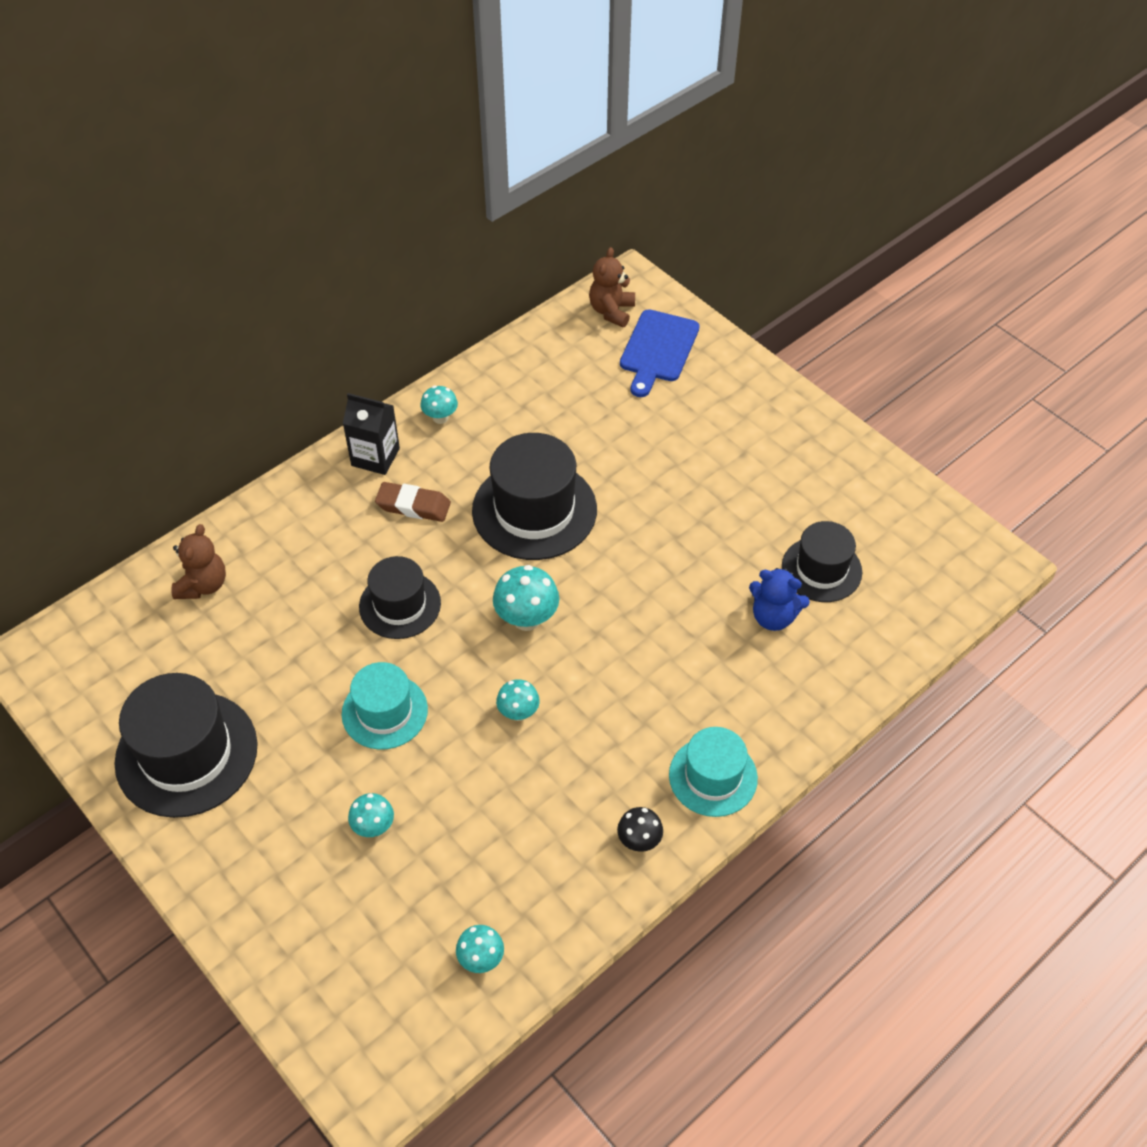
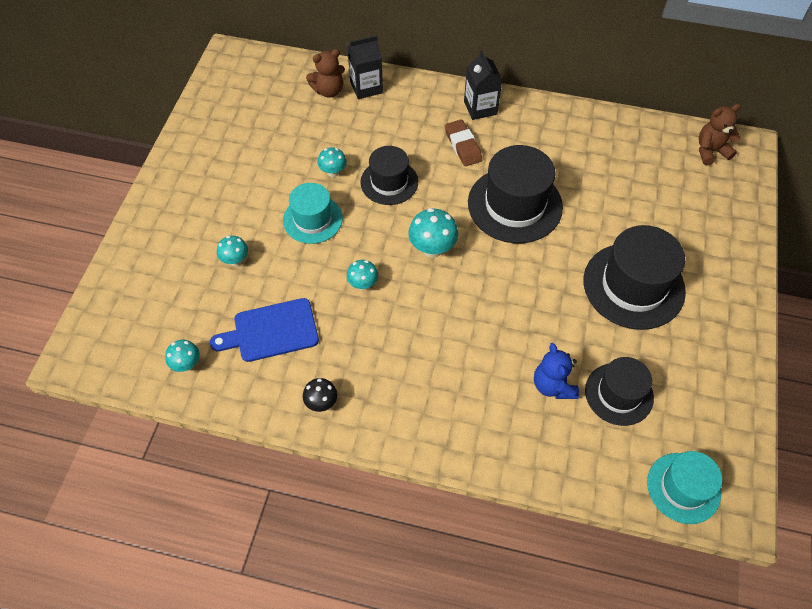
camera: 55 degrees right, 5 degrees up
black hat [114,673,258,818] -> black hat moved to [583,225,686,330]
turquoise mushroom [421,386,458,424] -> turquoise mushroom moved to [318,147,346,177]
blue cutting board [620,309,700,397] -> blue cutting board moved to [210,298,319,362]
turquoise hat [669,727,758,817] -> turquoise hat moved to [647,451,722,524]
none -> black carton [347,35,383,99]

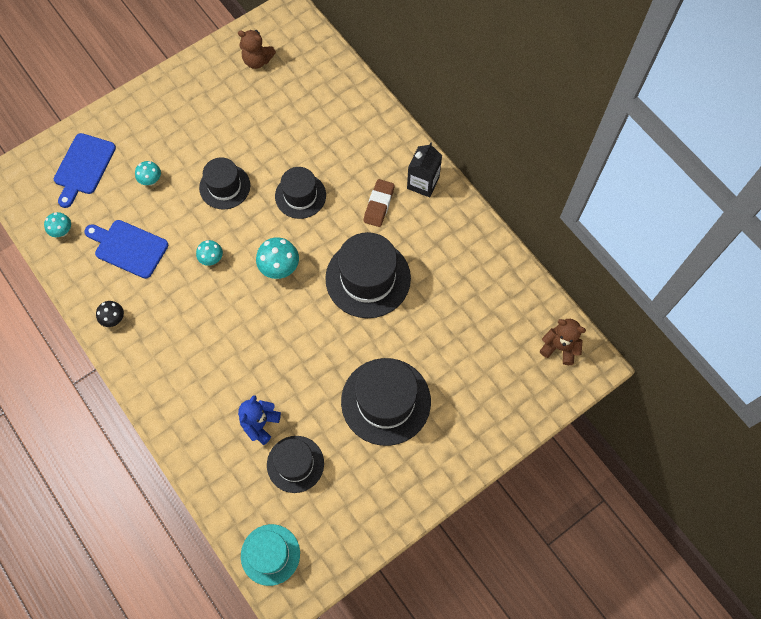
camera: 40 degrees right, 10 degrees up
turquoise hat [283,183,343,244] -> black hat [199,157,250,210]
brown teddy bear [306,49,345,98] -> brown teddy bear moved to [238,30,276,69]
turquoise mushroom [318,147,346,177] -> none
black carton [347,35,383,99] -> none
none -> blue cutting board [54,133,116,208]

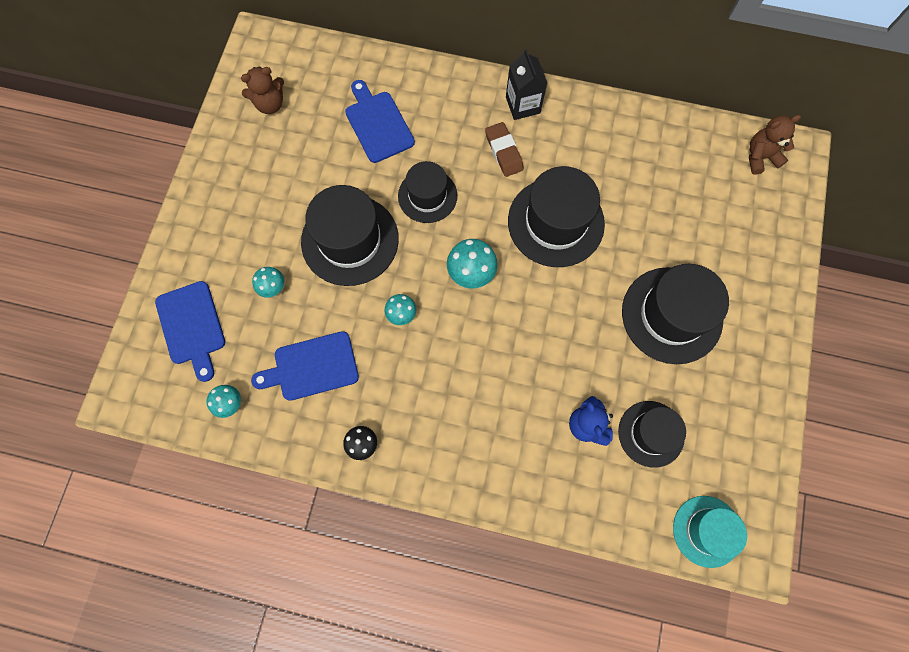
camera: 40 degrees left, 5 degrees up
black hat [199,157,250,210] -> black hat [301,185,399,286], size x1.61
none -> blue cutting board [345,80,415,163]

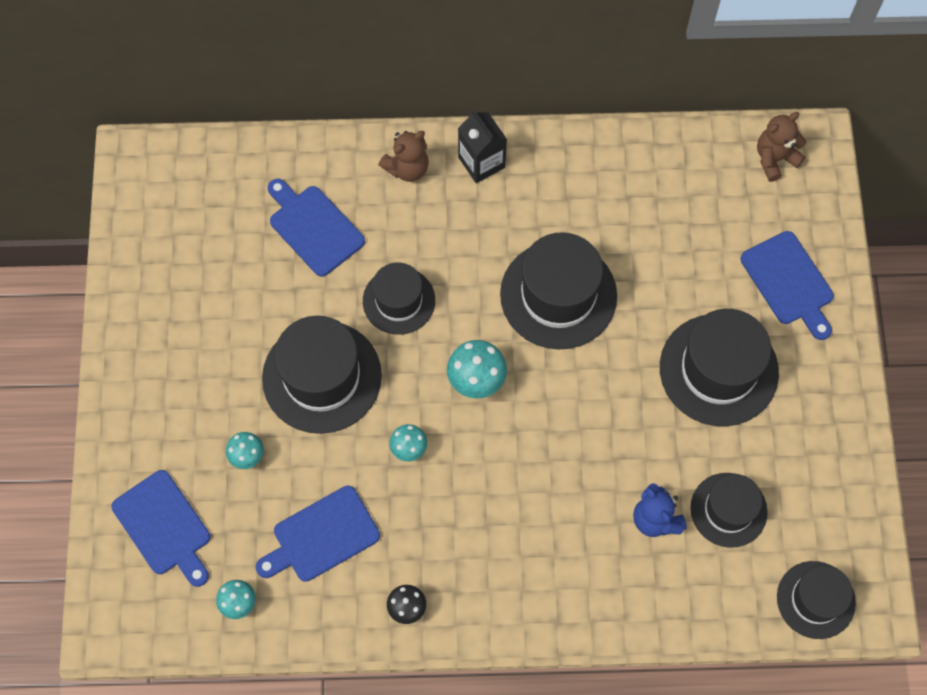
camera: 15 degrees left, 5 degrees down
brown teddy bear [241,66,284,114] -> brown teddy bear moved to [378,131,429,182]
brown eraser [485,122,524,177] -> none
turquoise hat [673,496,747,568] -> black hat [777,561,856,639]
none -> blue cutting board [740,231,834,340]

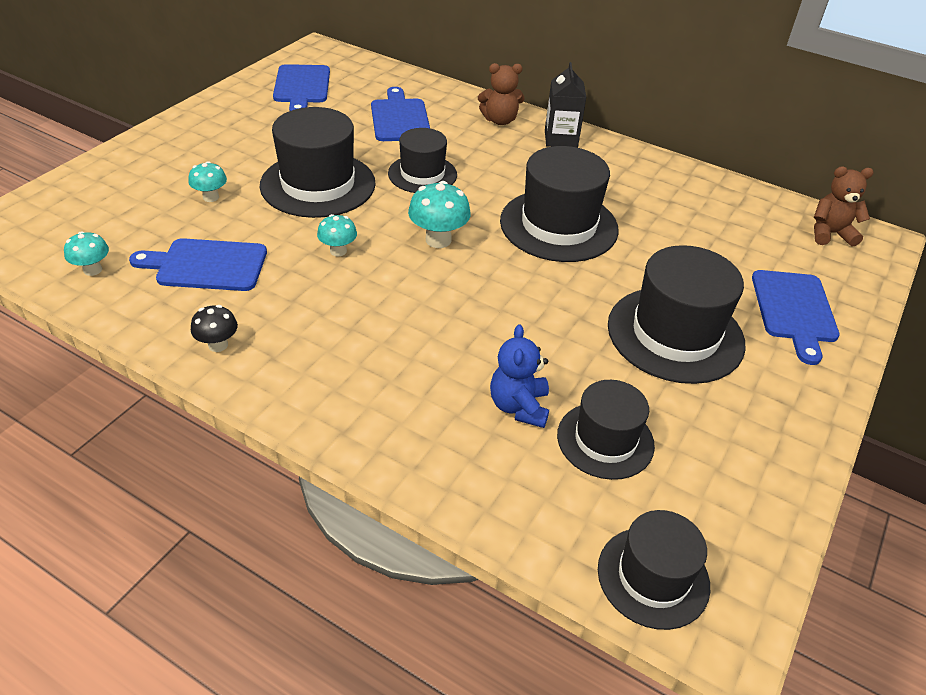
camera: 30 degrees right, 25 degrees down
blue cutting board [111,470,210,587] -> blue cutting board moved to [273,64,330,111]

